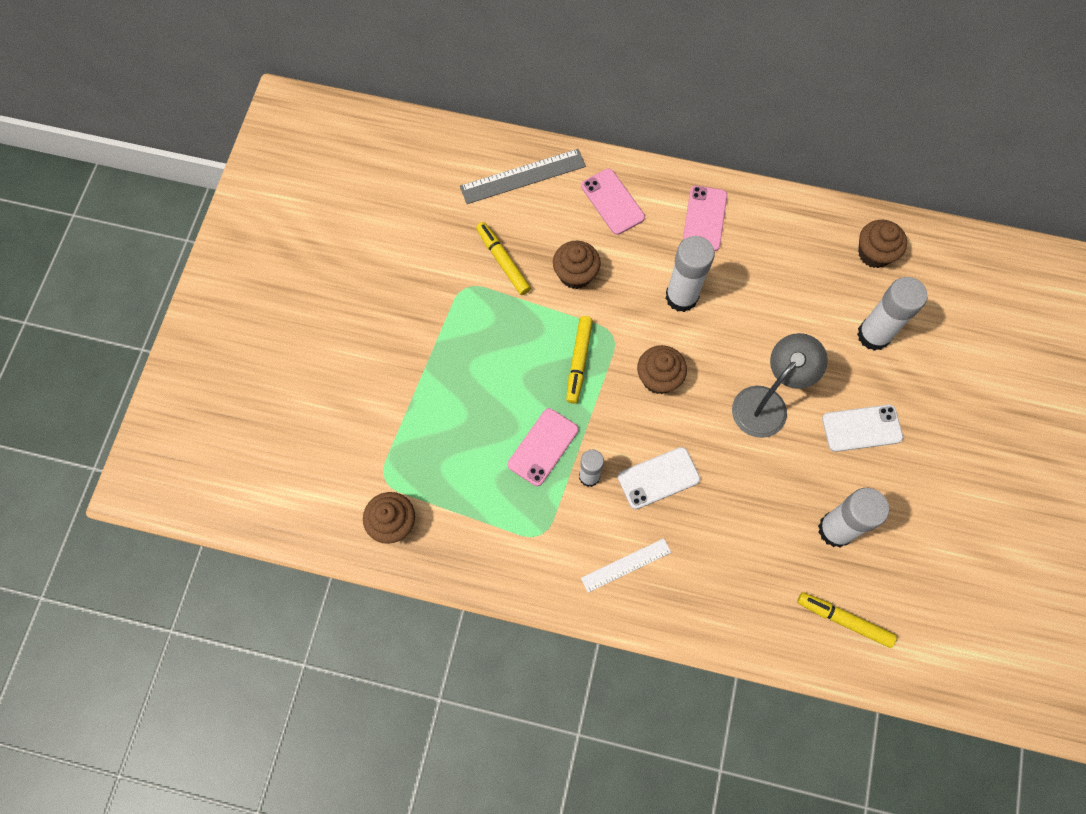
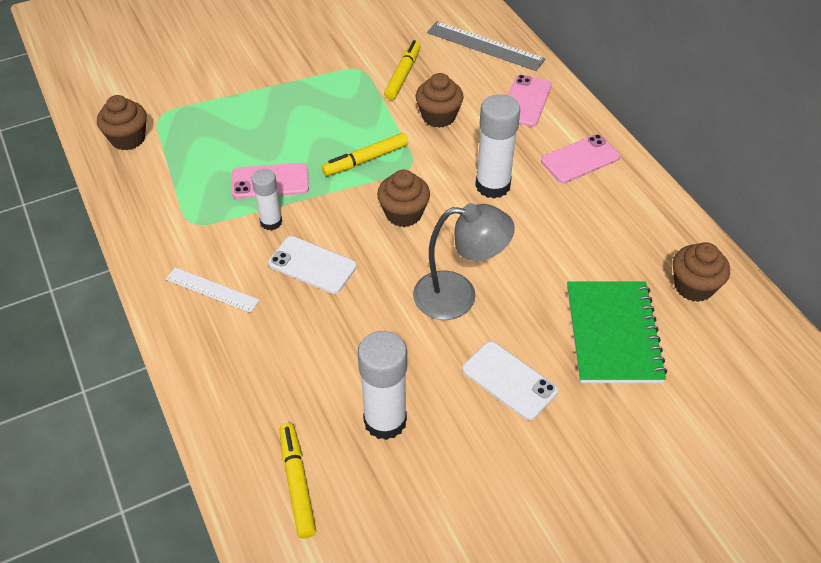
camera: 50 degrees right, 20 degrees down
white glue stick [857,277,927,351] -> green notebook [567,282,667,383]

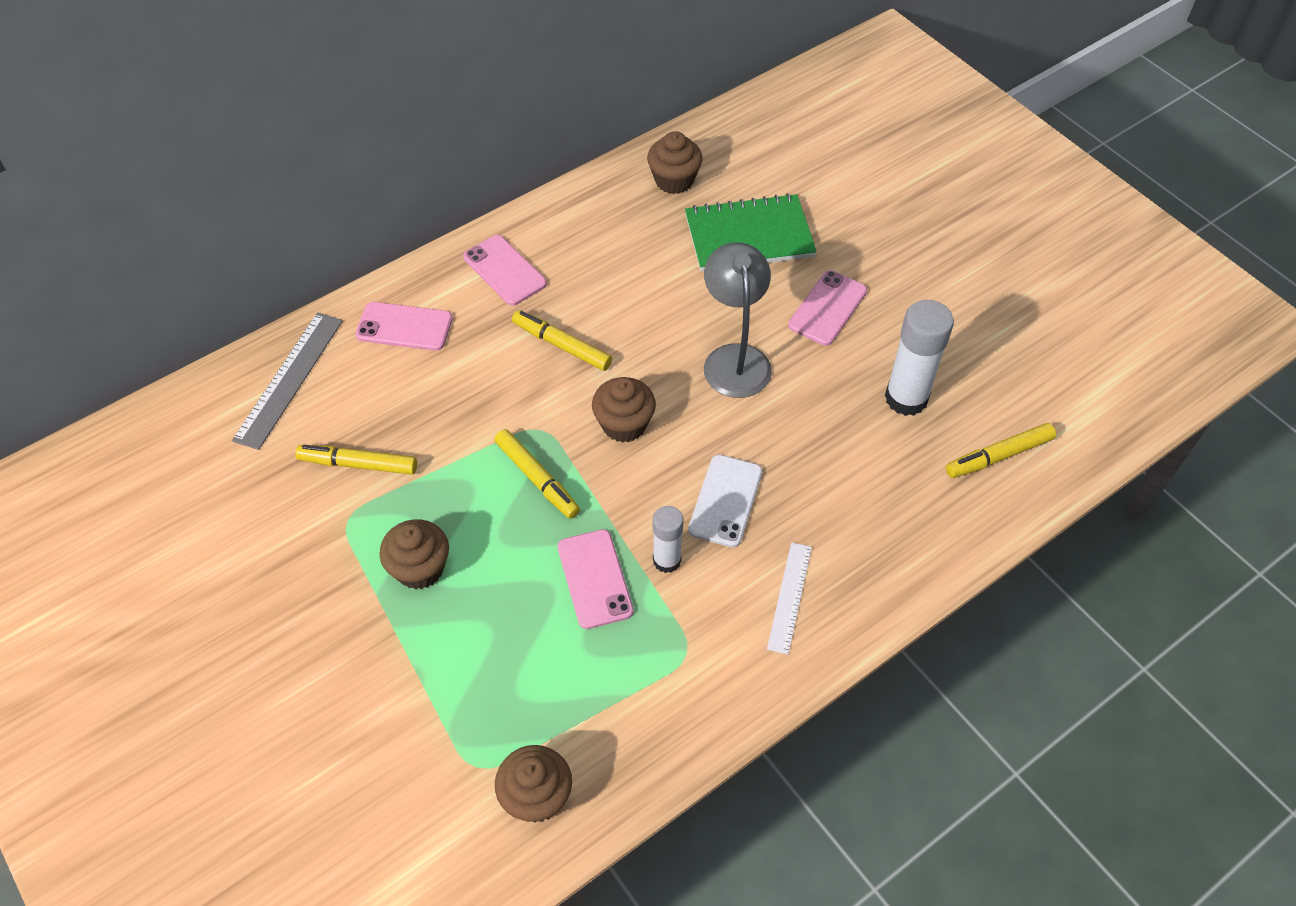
camera: 100 degrees left, 5 degrees up
brown cupcake [416,73,464,128] -> brown cupcake moved to [379,519,449,589]
white phone [462,341,558,420] -> pink phone [788,270,867,346]
white glue stick [475,94,520,199] -> yellow marker [512,310,612,371]

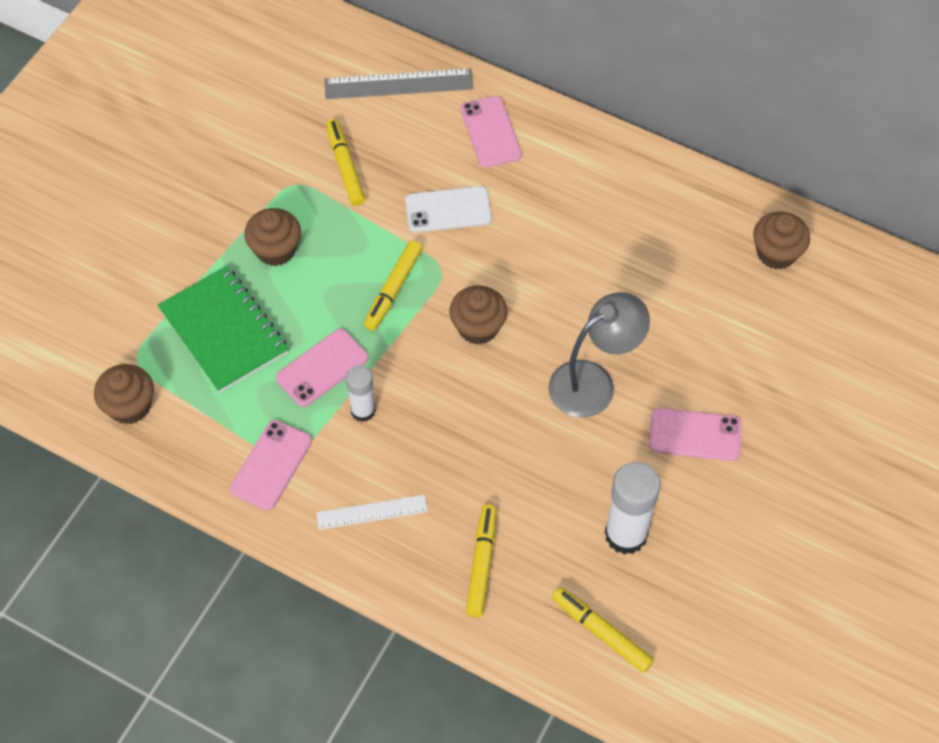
camera: 65 degrees right, 5 degrees up
pink phone [463,235,547,306] -> pink phone moved to [230,420,312,510]
yellow marker [512,310,612,371] -> yellow marker moved to [466,505,497,617]
green notebook [685,193,817,272] -> green notebook moved to [157,266,289,393]
white phone [688,455,762,547] -> white phone moved to [405,186,492,233]

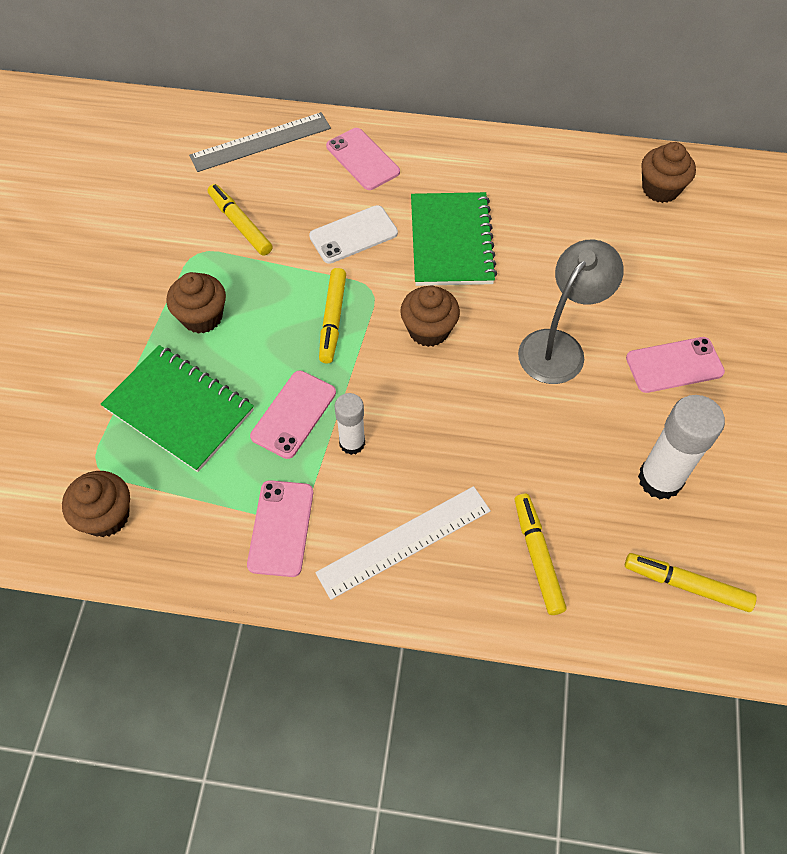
camera: 20 degrees left, 0 degrees up
white ruler [316,495,428,530] -> white ruler [315,486,491,600], size x1.56
none -> green notebook [411,192,497,286]

